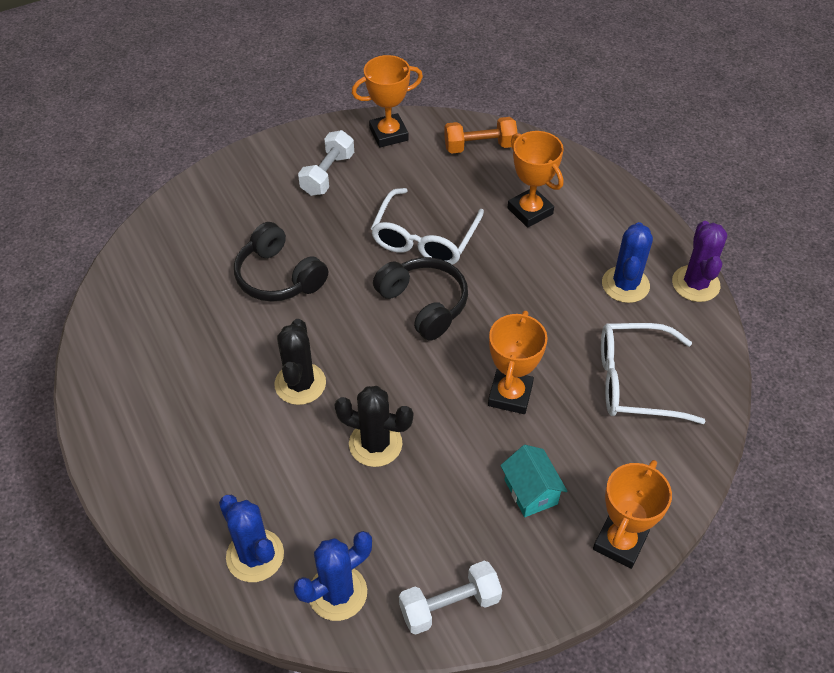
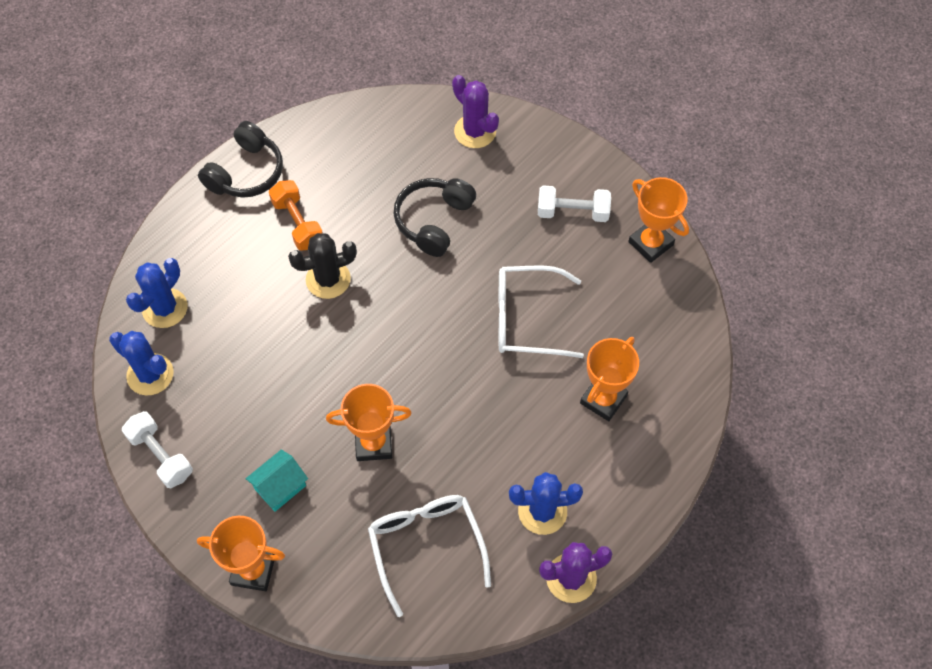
camera: 70 degrees right, 10 degrees up
black cactus [334,386,413,467] -> none
black headphones [373,257,468,341] -> black headphones moved to [198,121,283,198]
orange dumbbell [444,117,518,154] -> orange dumbbell moved to [269,180,323,251]
none -> purple cactus [452,75,499,148]

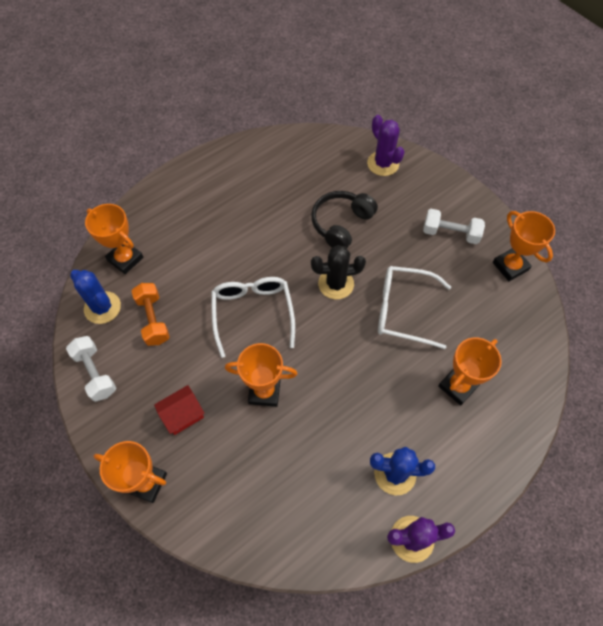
camera: 10 degrees right, 0 degrees up
blue cactus [126,258,187,328] -> orange trophy [85,204,144,274]
black headphones [198,121,283,198] -> none
turquoise house [246,449,308,512] -> red house [154,385,205,435]
orange dumbbell [269,180,323,251] -> orange dumbbell moved to [132,283,170,346]
black cactus [288,233,357,299] -> black cactus moved to [311,245,366,299]
white glasses [368,495,491,617] -> white glasses moved to [211,277,295,358]

